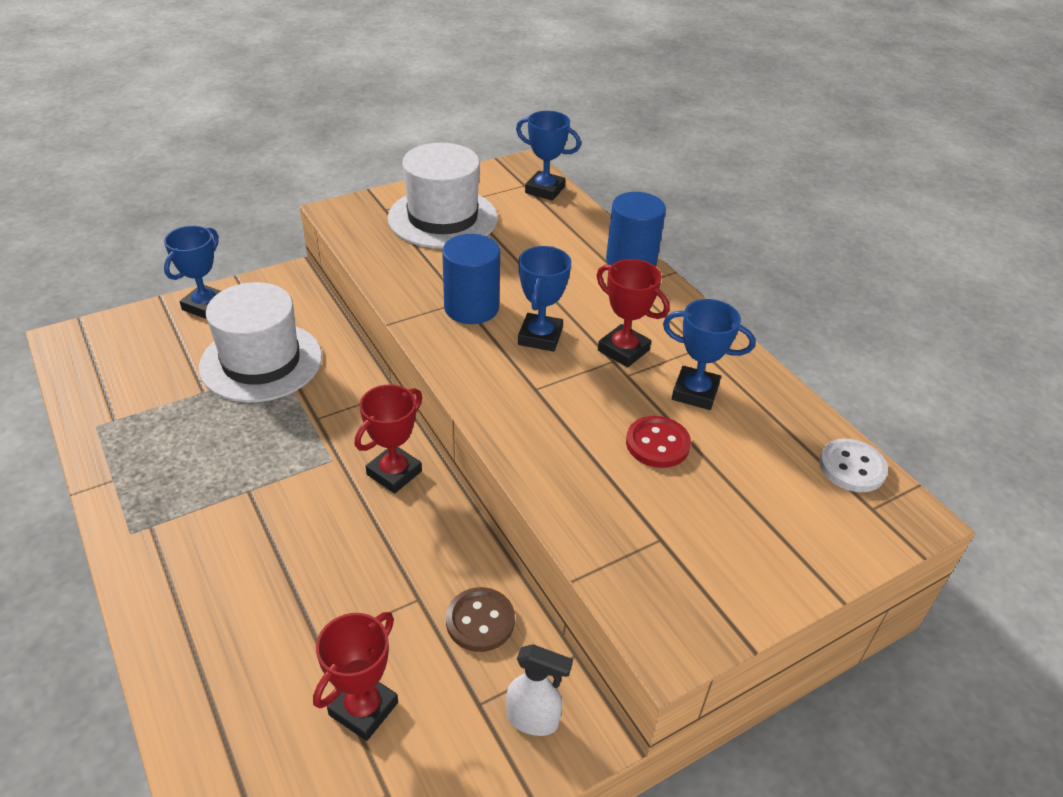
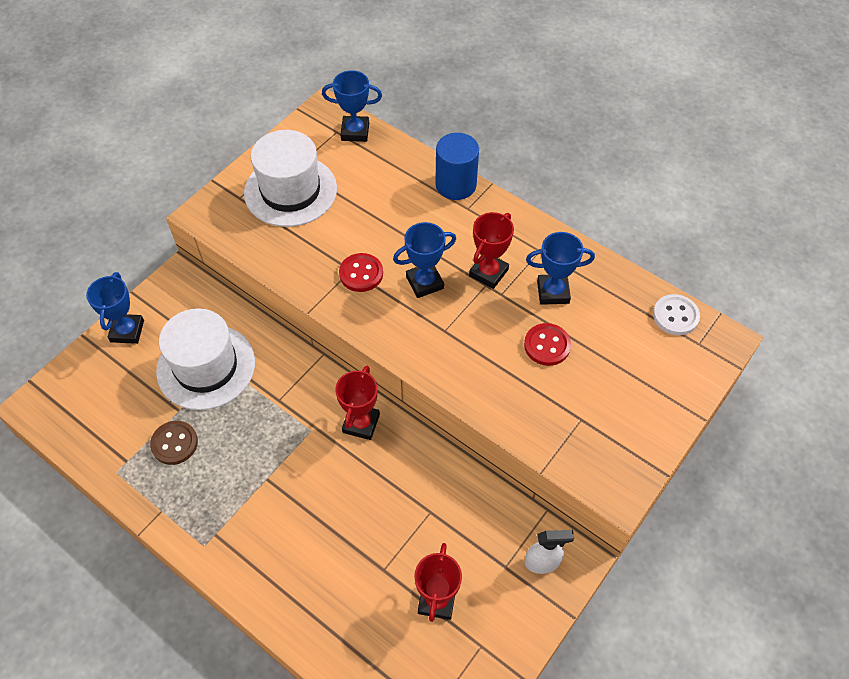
camera: 20 degrees left, 15 degrees up
blue cylinder [442,234,500,324] -> red button [339,253,383,292]
brown button [446,587,515,652] -> brown button moved to [150,421,198,465]
blue trophy [518,246,571,352] -> blue trophy turned 75 degrees clockwise [393,222,456,298]
red trophy [597,259,669,367] -> red trophy turned 75 degrees counterclockwise [469,212,514,289]

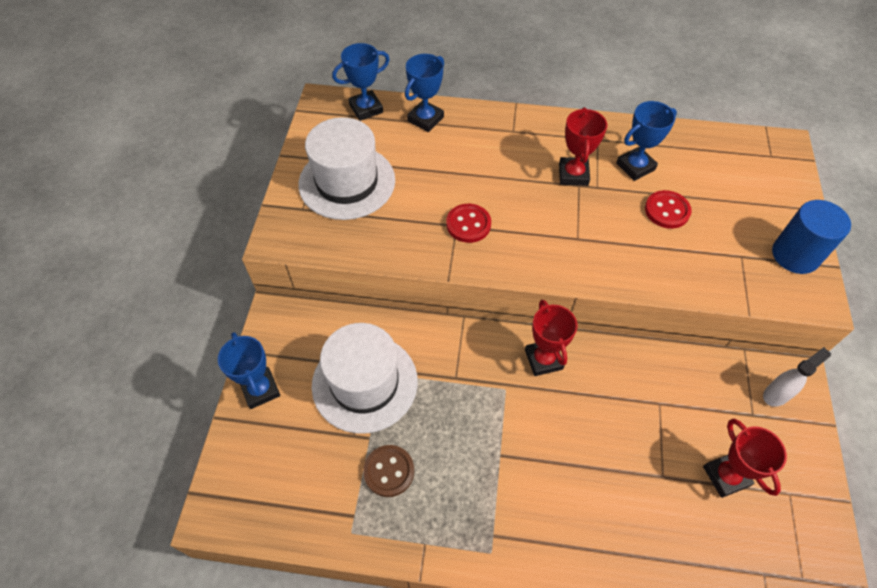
camera: 30 degrees left, 0 degrees up
blue trophy [393,222,456,298] -> blue trophy moved to [405,54,444,132]
blue cylinder [435,133,479,200] -> blue cylinder moved to [772,200,851,274]
white button [653,294,700,335] -> none

